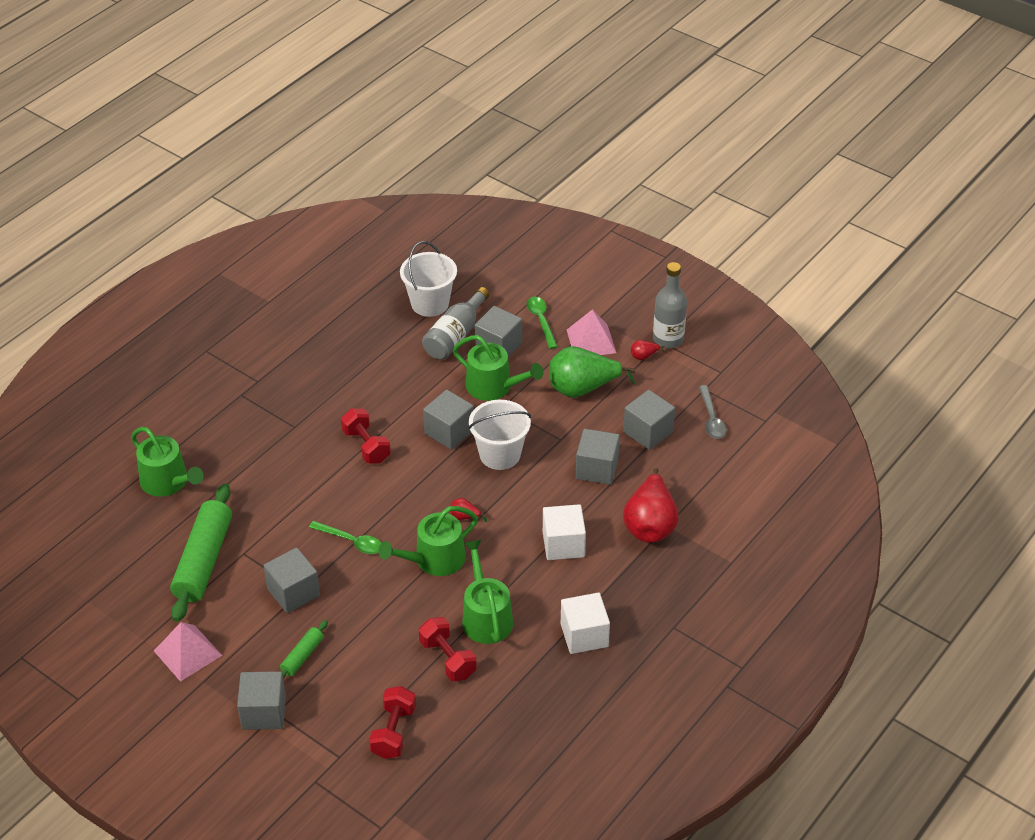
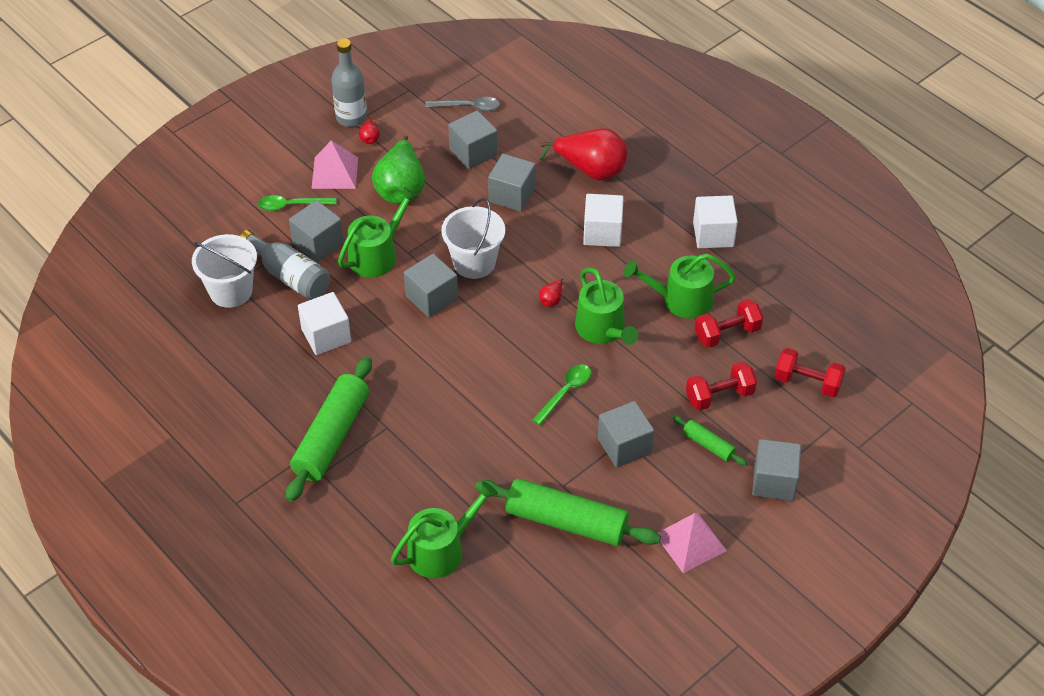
camera: 80 degrees left, 5 degrees up
red dumbbell [341,408,391,463] -> red dumbbell moved to [686,362,757,410]
none -> green rolling pin [286,357,372,502]
none -> white cube [298,292,351,355]

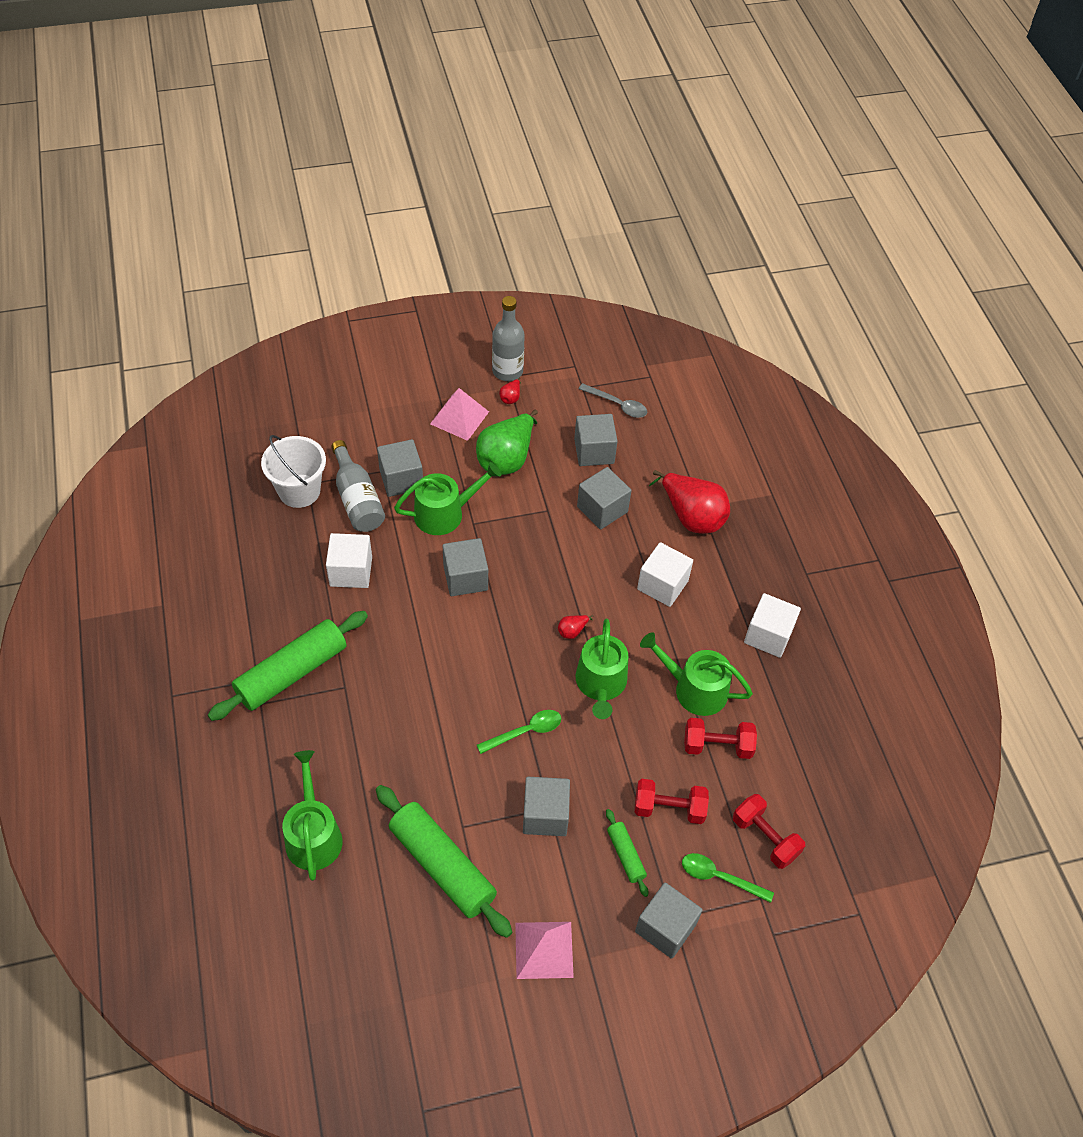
camera: 25 degrees right, 5 degrees up
green spoon [258,195,337,211] -> green spoon moved to [682,853,774,903]
green watering can [391,481,498,578] -> green watering can turned 90 degrees counterclockwise [282,750,343,881]
white bucket [441,198,505,279] -> none

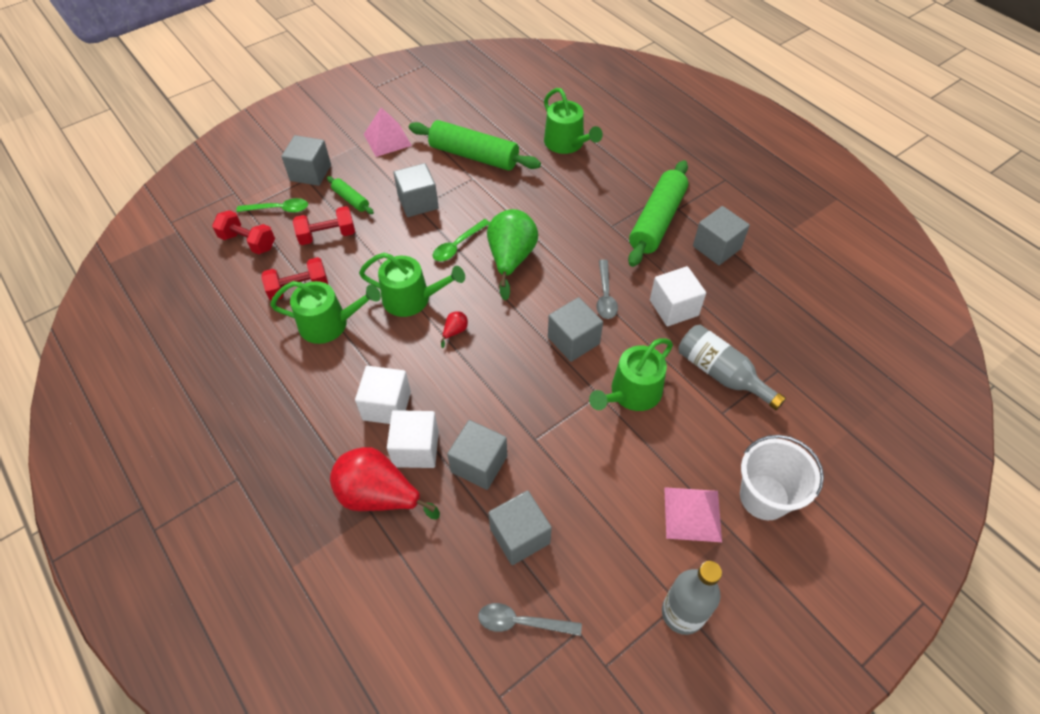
camera: 160 degrees right, 0 degrees up
white bucket [261,435,326,508] -> white bucket moved to [740,435,824,520]
grey cube [377,439,423,497] -> grey cube moved to [693,206,750,265]
green pear [476,410,538,475] -> green pear moved to [487,209,538,301]
red pear [499,378,521,404] -> none
green watering can [575,619,628,719] -> green watering can turned 120 degrees clockwise [359,253,465,317]
white cube [744,593,801,658] -> white cube moved to [387,410,439,468]
none -> grey spoon [596,259,618,319]

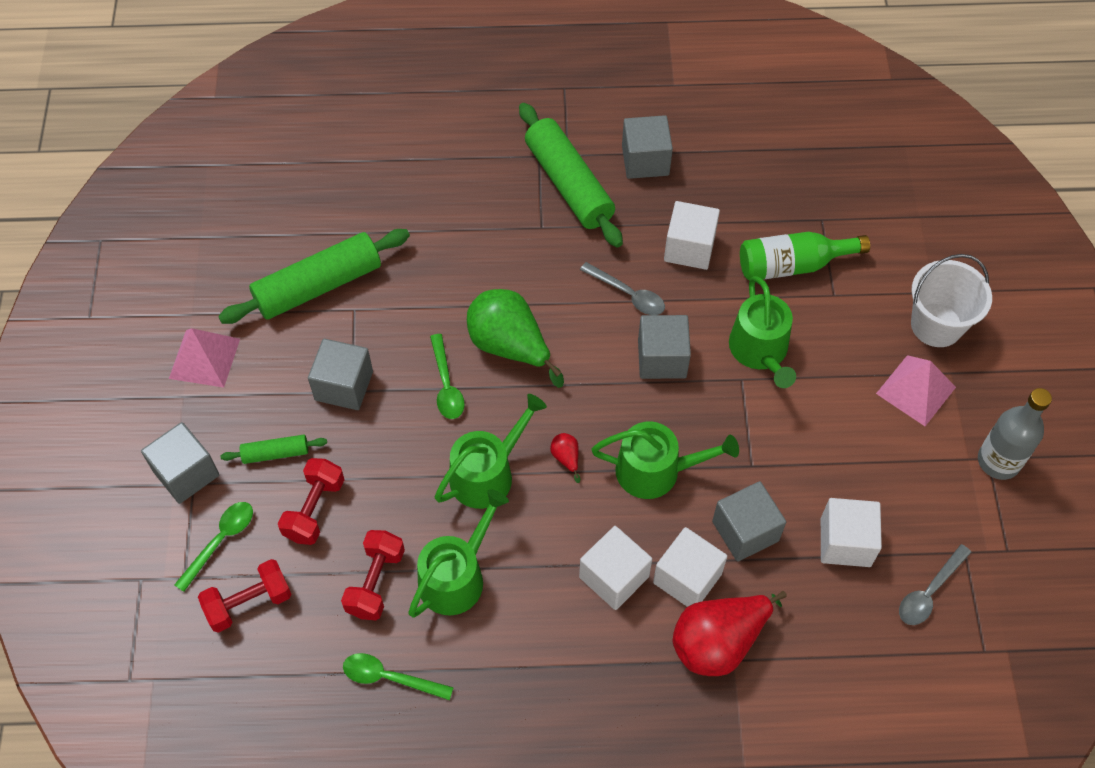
camera: 55 degrees left, 5 degrees up
grey cube [488,490,552,565] -> white cube [821,498,882,567]
green watering can [544,88,603,154] -> green watering can moved to [592,421,739,499]
grey bottle [678,325,786,410] -> green bottle [740,232,870,280]
none -> green spoon [343,653,454,700]

